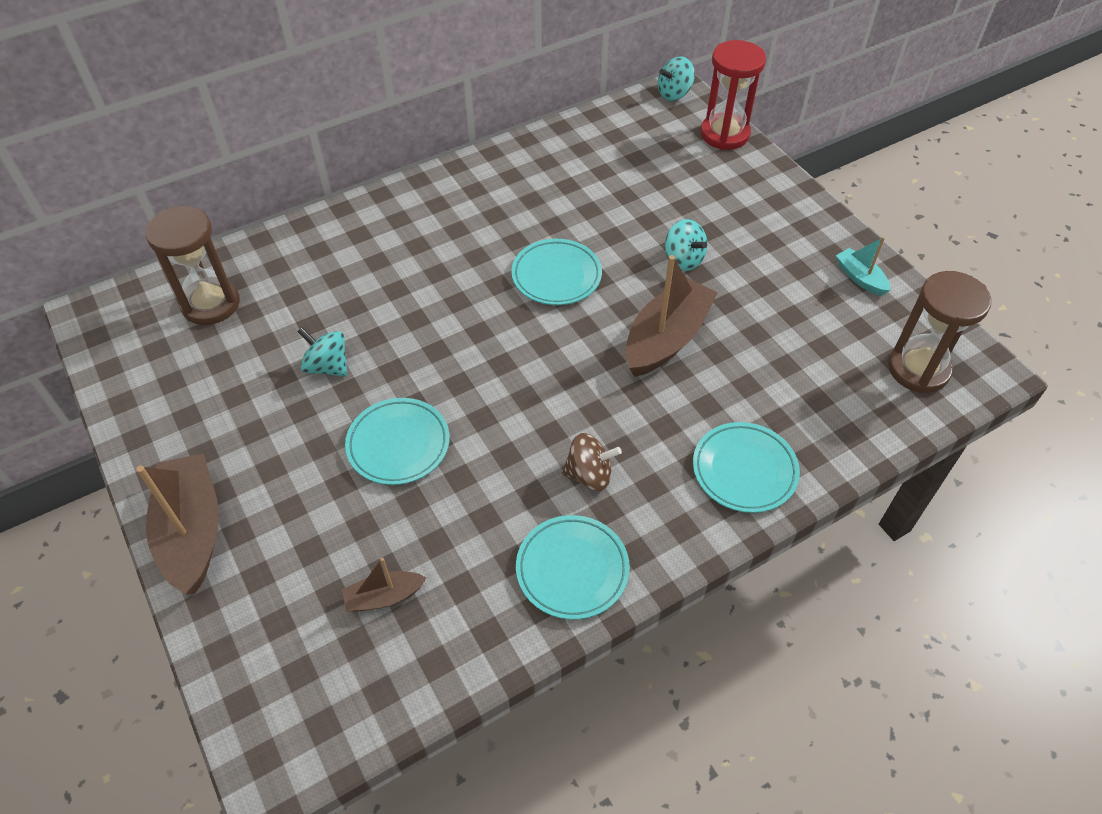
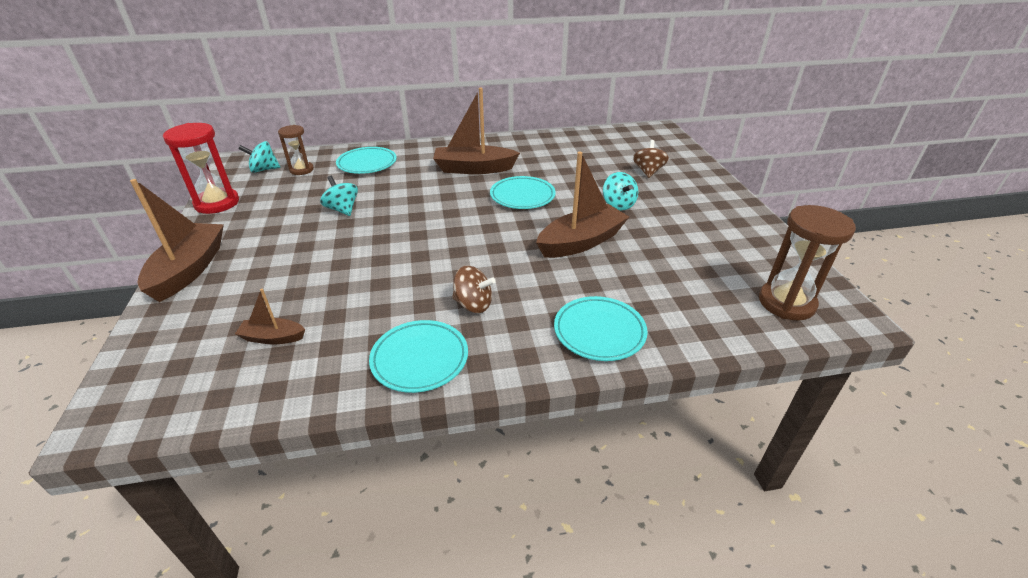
camera: 20 degrees right, 15 degrees down
brown hourglass [145,206,240,325] -> brown hourglass [278,125,314,175], size x0.62
turquoise plate [345,398,450,485] -> turquoise plate moved to [336,147,397,174]
turquoise spinning top [658,56,695,101] -> turquoise spinning top moved to [239,141,280,173]
red hourglass [701,40,766,150] -> red hourglass moved to [163,123,239,214]
turquoise boat [836,237,890,296] -> none
none -> brown boat [433,88,520,174]
none -> brown spinning top [633,140,669,178]

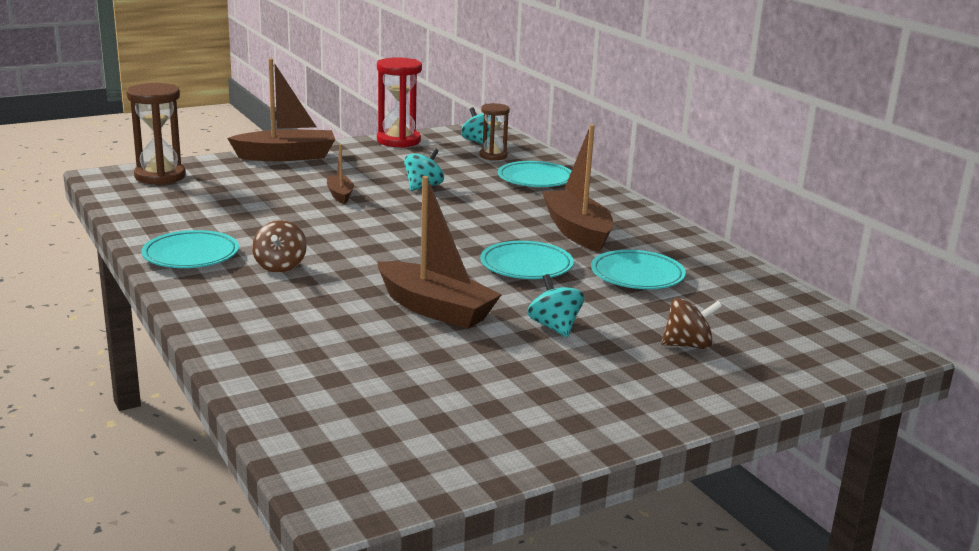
camera: 70 degrees right, 15 degrees down
brown boat [235,289,305,345] -> brown boat moved to [327,144,354,204]
turquoise plate [554,296,648,361] -> turquoise plate moved to [591,250,686,289]
turquoise spinning top [603,172,638,210] -> turquoise spinning top turned 105 degrees clockwise [527,274,584,337]
brown hourglass [759,205,856,320] -> brown hourglass moved to [126,83,186,185]

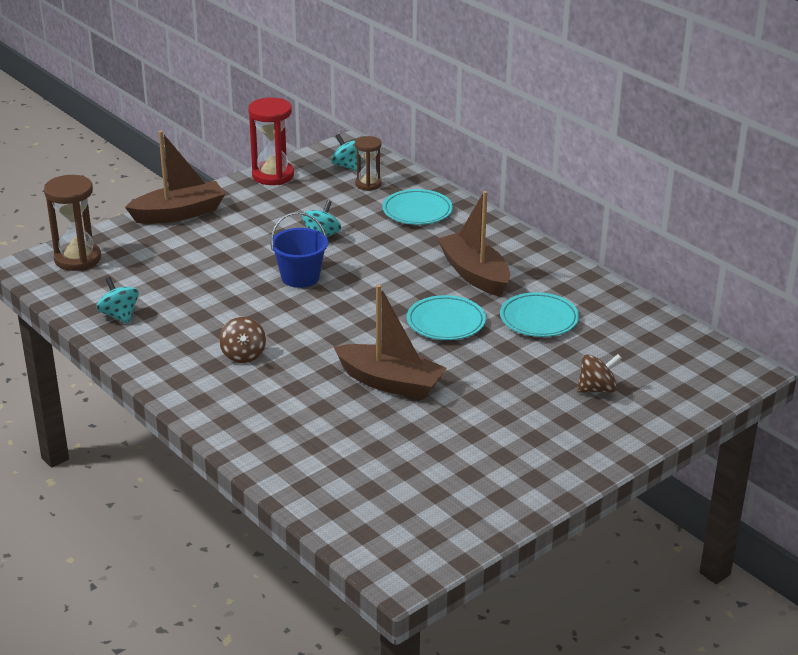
camera: 10 degrees left, 10 degrees up
turquoise plate [142,230,239,268] -> none
brown boat [327,144,354,204] -> none
turquoise spinning top [527,274,584,337] -> turquoise spinning top moved to [97,277,139,324]
none -> blue bucket [270,212,328,288]

